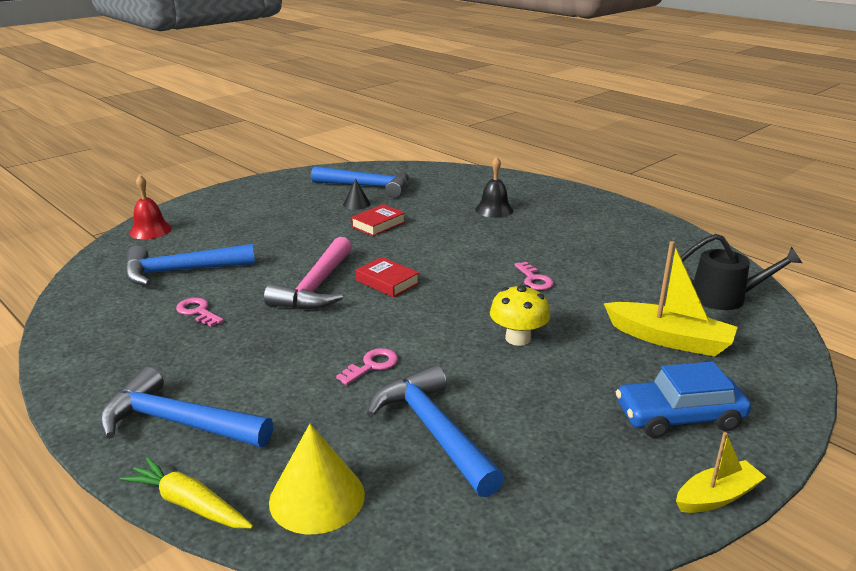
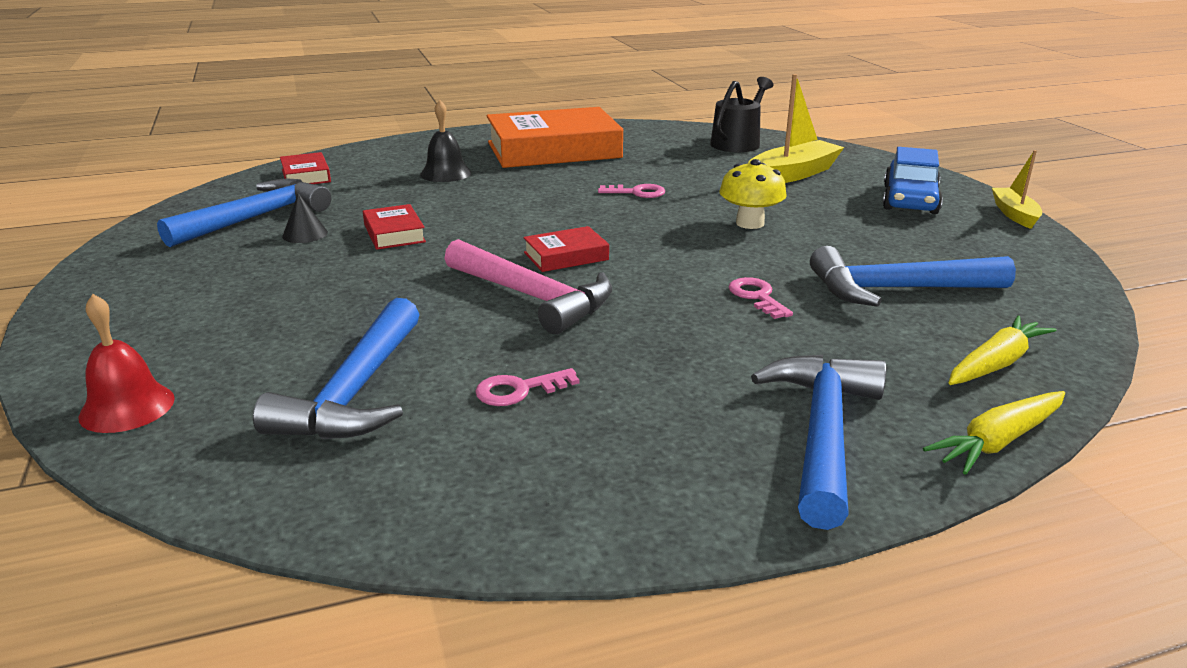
camera: 65 degrees left, 0 degrees up
blue hammer [100,367,273,447] -> blue hammer turned 150 degrees clockwise [751,355,887,530]
yellow cone [269,424,365,534] -> yellow carrot [949,316,1057,385]
none -> red book [280,152,331,184]
none -> orange book [486,107,623,168]

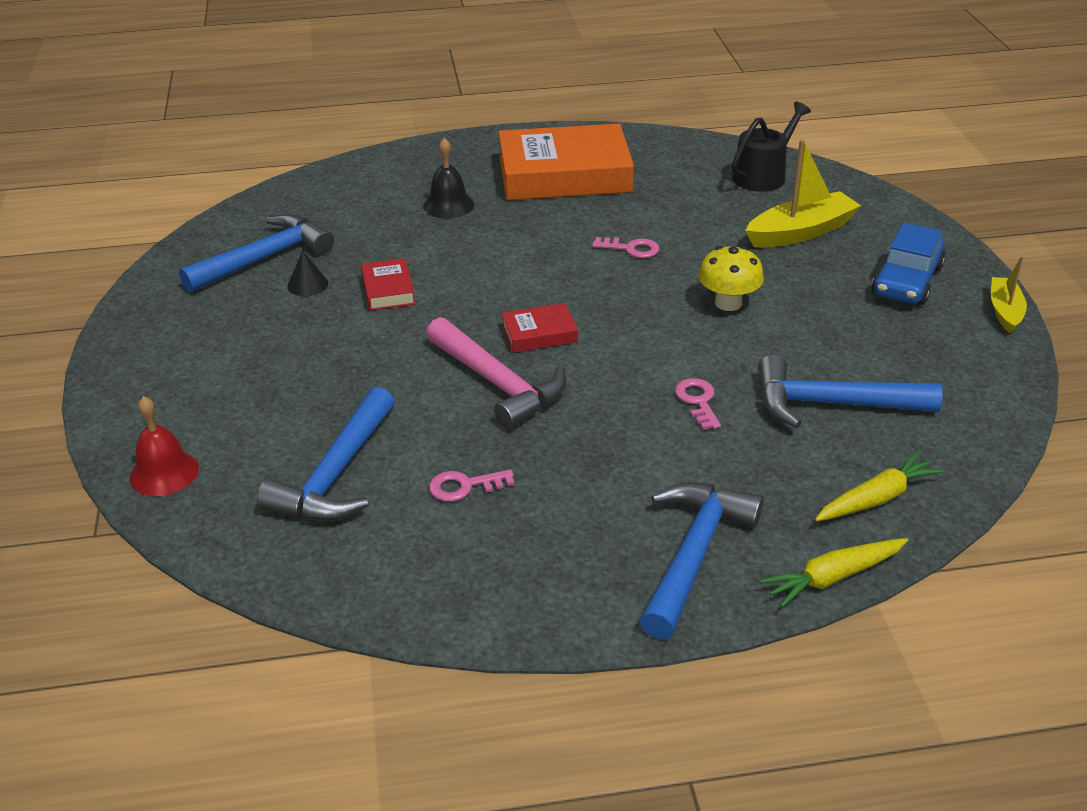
camera: 10 degrees right, 10 degrees up
red book [280,152,331,184] -> none

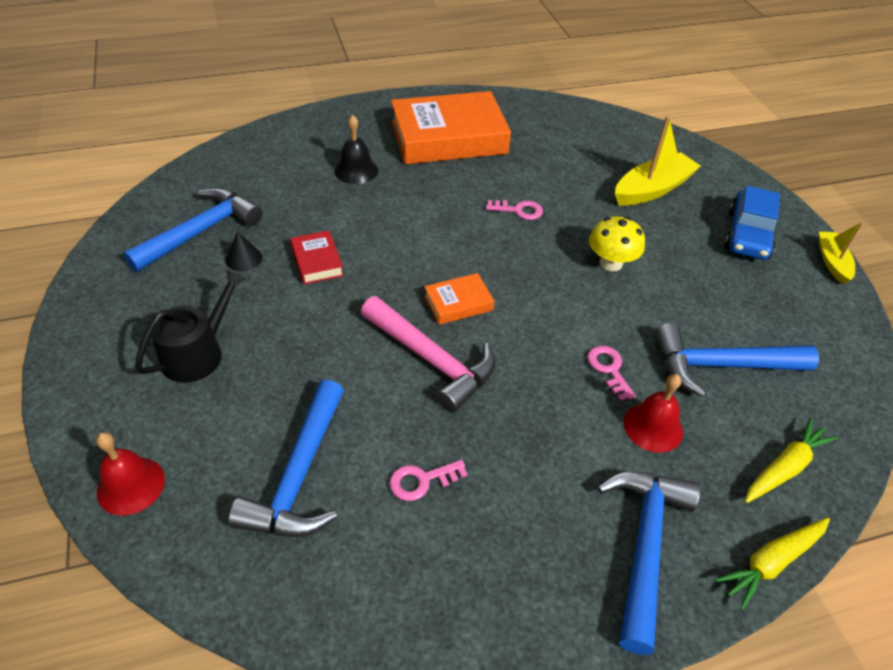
camera: 10 degrees left, 10 degrees up
red book [501,303,578,353] -> orange book [424,273,494,325]
black watering can [732,102,811,192] -> black watering can moved to [135,269,246,383]
none -> red bell [624,374,683,453]

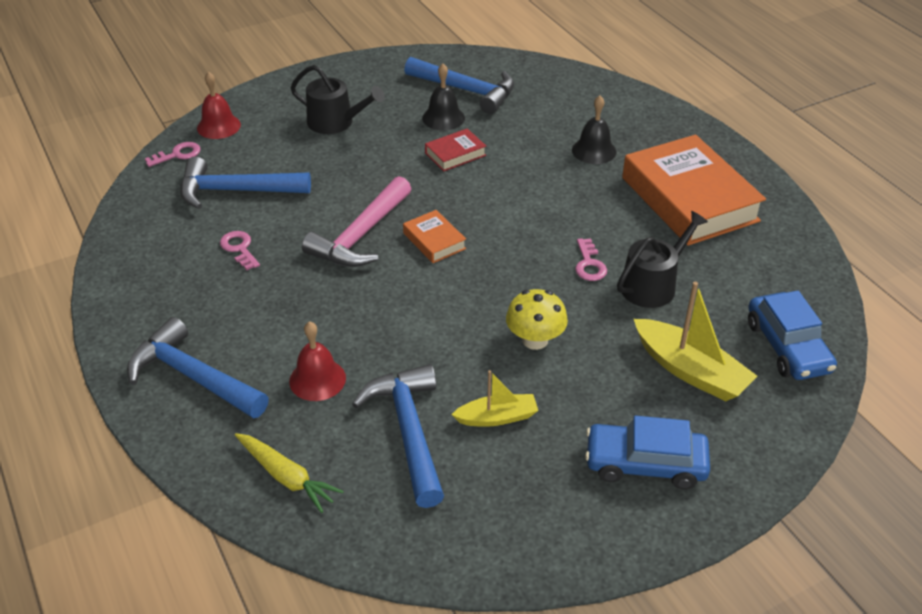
camera: 80 degrees right, 5 degrees down
black cone [225,231,262,271] -> black bell [422,64,465,130]
pink key [587,346,636,401] -> pink key moved to [145,142,201,167]
blue hammer [597,471,700,655] -> blue hammer turned 150 degrees counterclockwise [127,317,269,418]
yellow carrot [715,517,830,610] -> none
yellow boat [819,222,863,284] -> yellow boat moved to [451,370,538,427]
none -> black watering can [617,211,708,308]
none -> blue car [748,290,837,380]

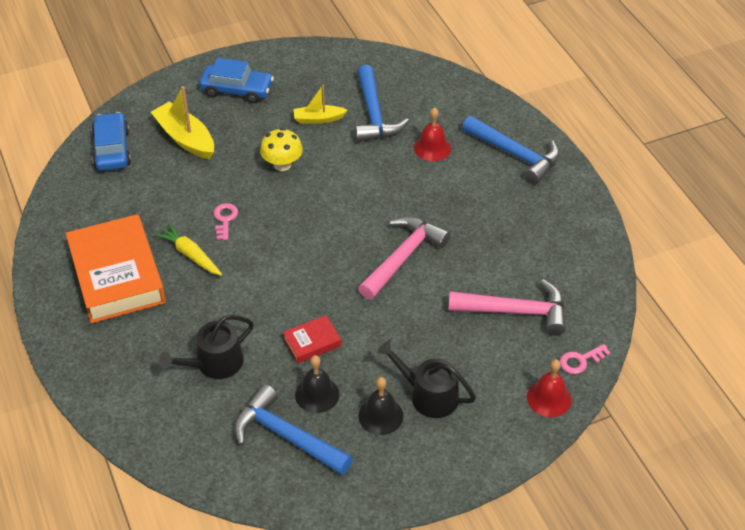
camera: 175 degrees left, 5 degrees up
blue hammer [180,157,311,209] -> pink hammer [448,279,566,335]
pink key [220,231,260,270] -> none
yellow carrot [235,433,344,513] -> yellow carrot moved to [154,223,222,276]
orange book [403,210,466,263] -> none
black bell [572,96,616,164] -> black bell moved to [358,377,403,435]
black watering can [617,211,708,308] -> black watering can moved to [159,315,254,379]

